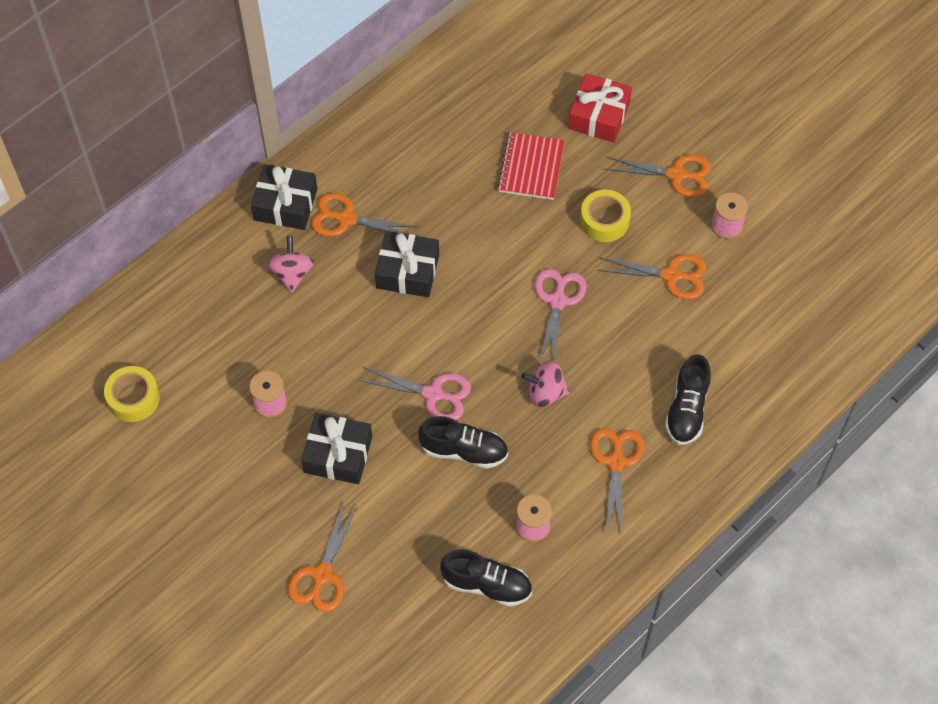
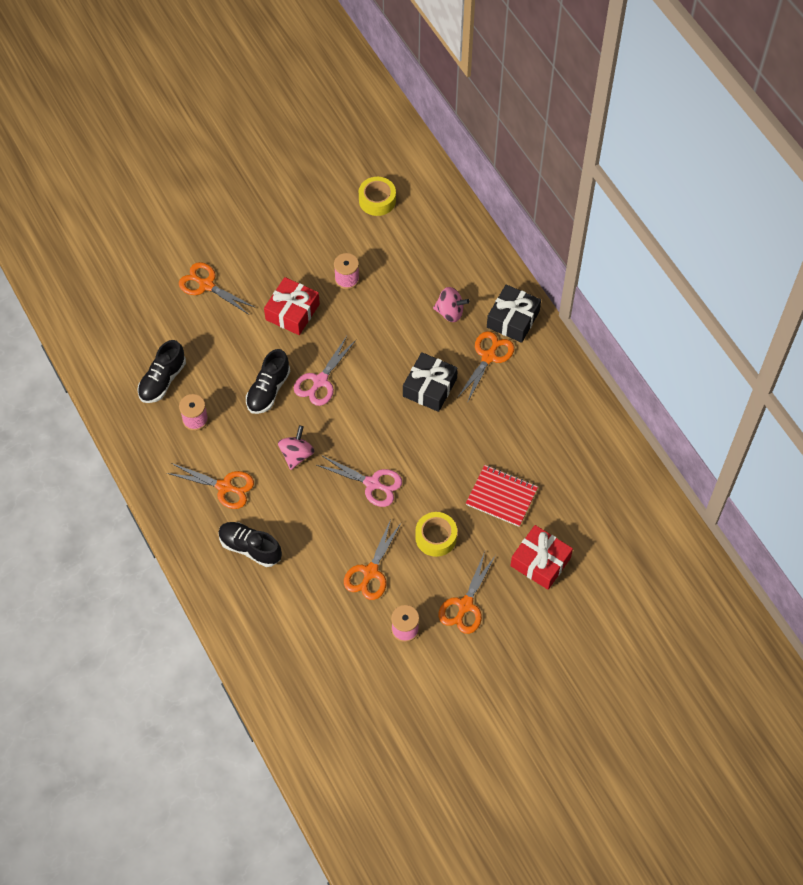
camera: 105 degrees right, 0 degrees up
black gift [301,413,372,484] -> red gift [264,277,320,335]

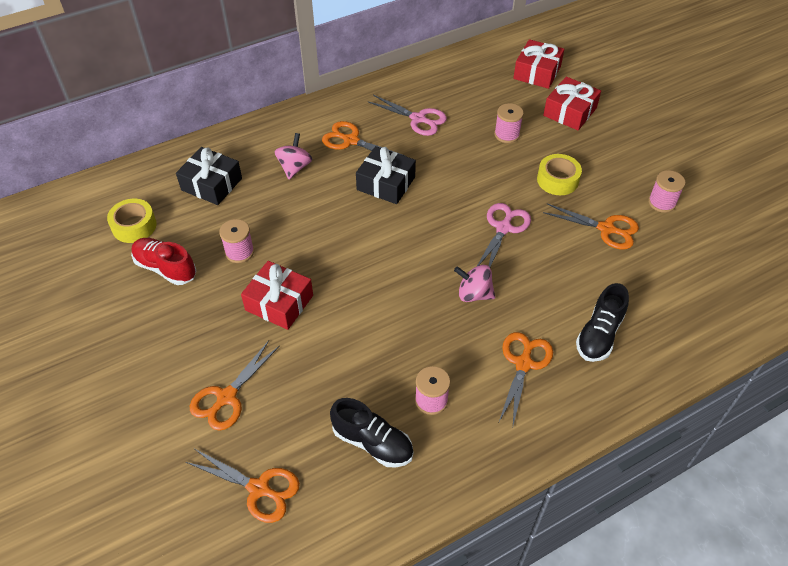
camera: 90 degrees left, 10 degrees down
black shoe [246,349,291,414] -> none
pink scissors [294,336,356,406] -> pink scissors moved to [367,95,447,136]
orange scissors [439,552,496,634] -> orange scissors moved to [186,449,300,523]
red notebook [466,465,538,527] -> pink spool [494,103,524,143]
black gift [487,284,541,343] -> black gift moved to [176,147,242,205]
none -> red shoe [131,238,196,285]
none -> red gift [513,39,564,89]

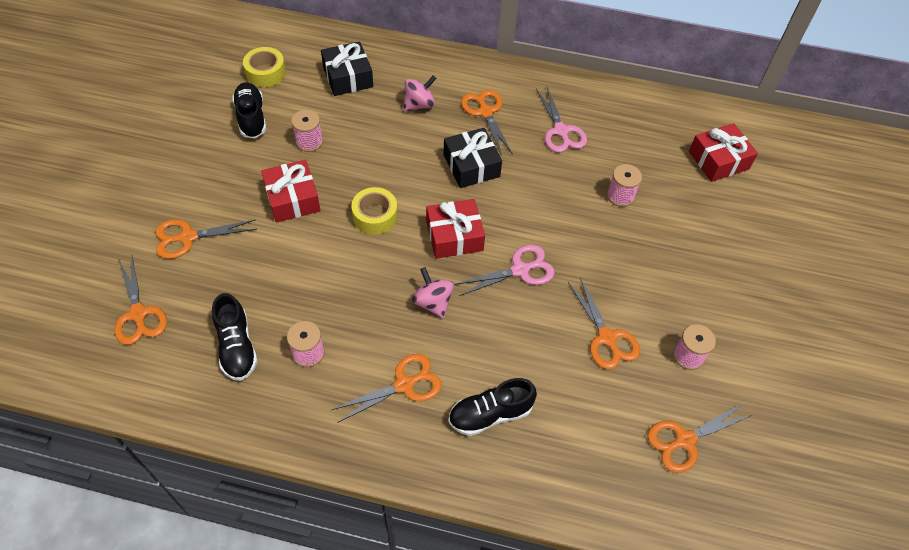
camera: 40 degrees right, 5 degrees up
red shoe [131,238,196,285] -> black shoe [232,82,266,139]
yellow tape [537,154,582,195] -> yellow tape moved to [351,187,398,234]
red gift [543,77,601,130] -> red gift moved to [426,199,485,259]
none -> orange scissors [647,403,752,473]

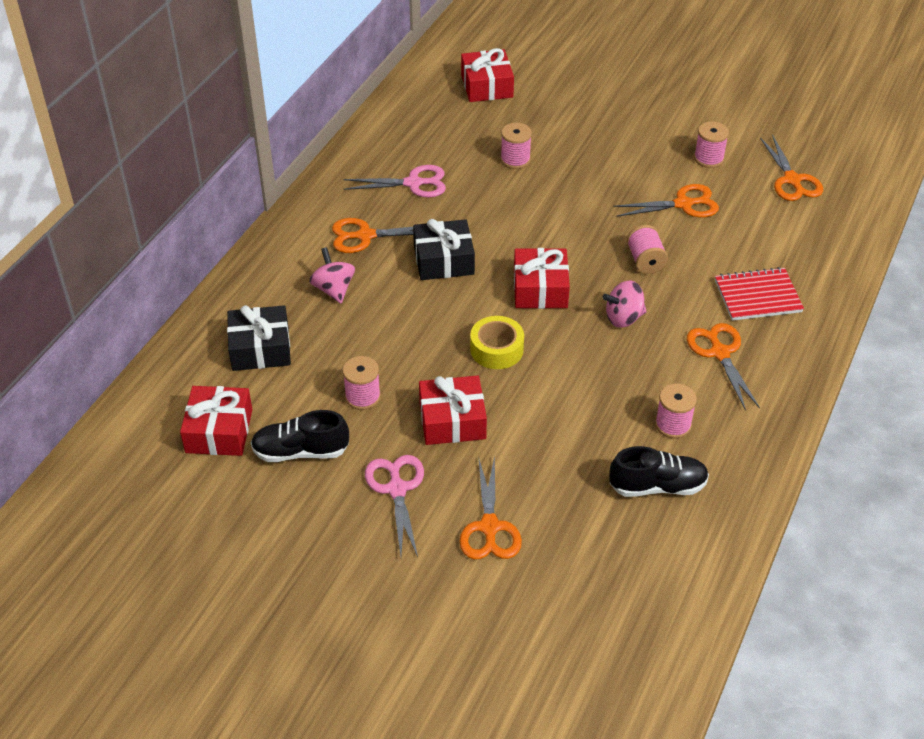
camera: 75 degrees left, 10 degrees down
orange scissors [115,257,167,345] -> none
yellow tape [243,47,286,87] -> red gift [180,386,252,456]
black shoe [448,378,537,436] -> red notebook [715,267,804,321]
pink scissors [454,245,555,296] -> pink scissors moved to [365,455,424,557]
none -> pink spool [627,225,668,274]

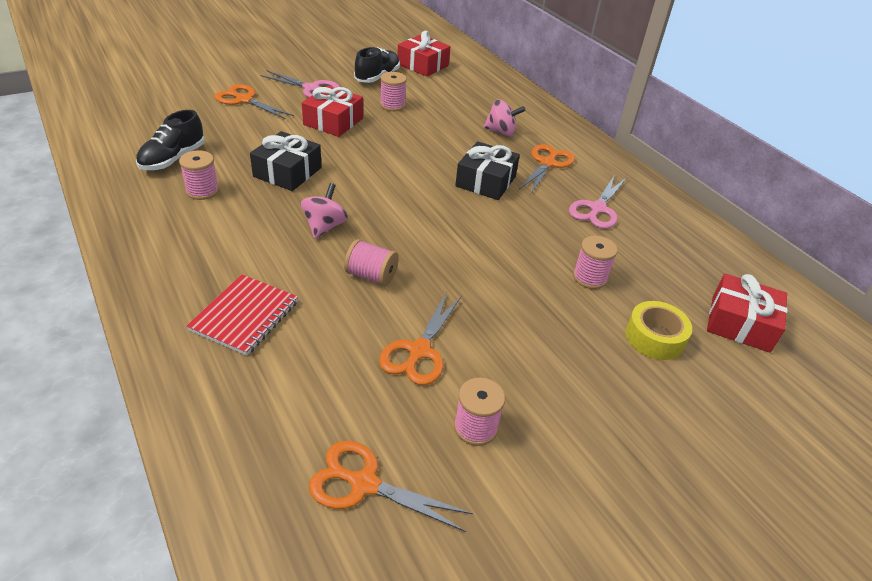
camera: 120 degrees right, 5 degrees down
black gift [227,305,291,371] -> black gift moved to [250,131,322,191]
yellow tape [470,316,524,369] -> yellow tape moved to [625,301,692,360]
red gift [514,248,570,309] -> none
orange scissors [687,323,760,411] -> none

